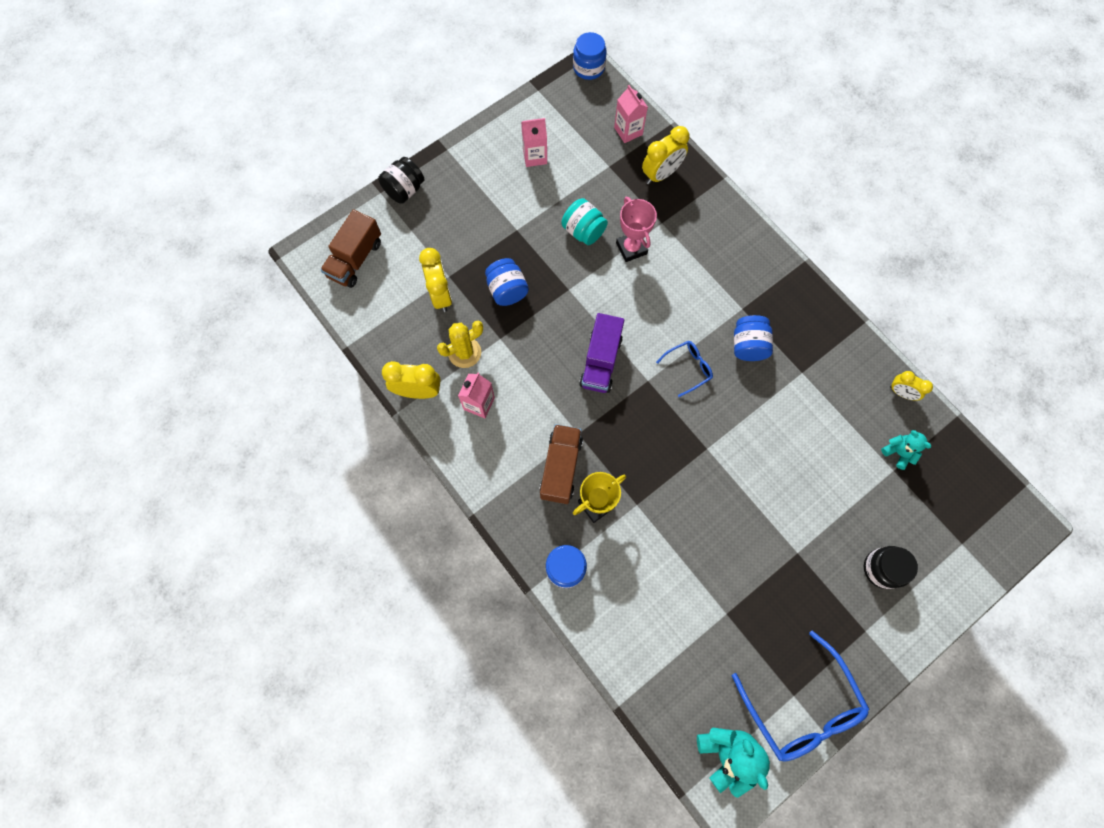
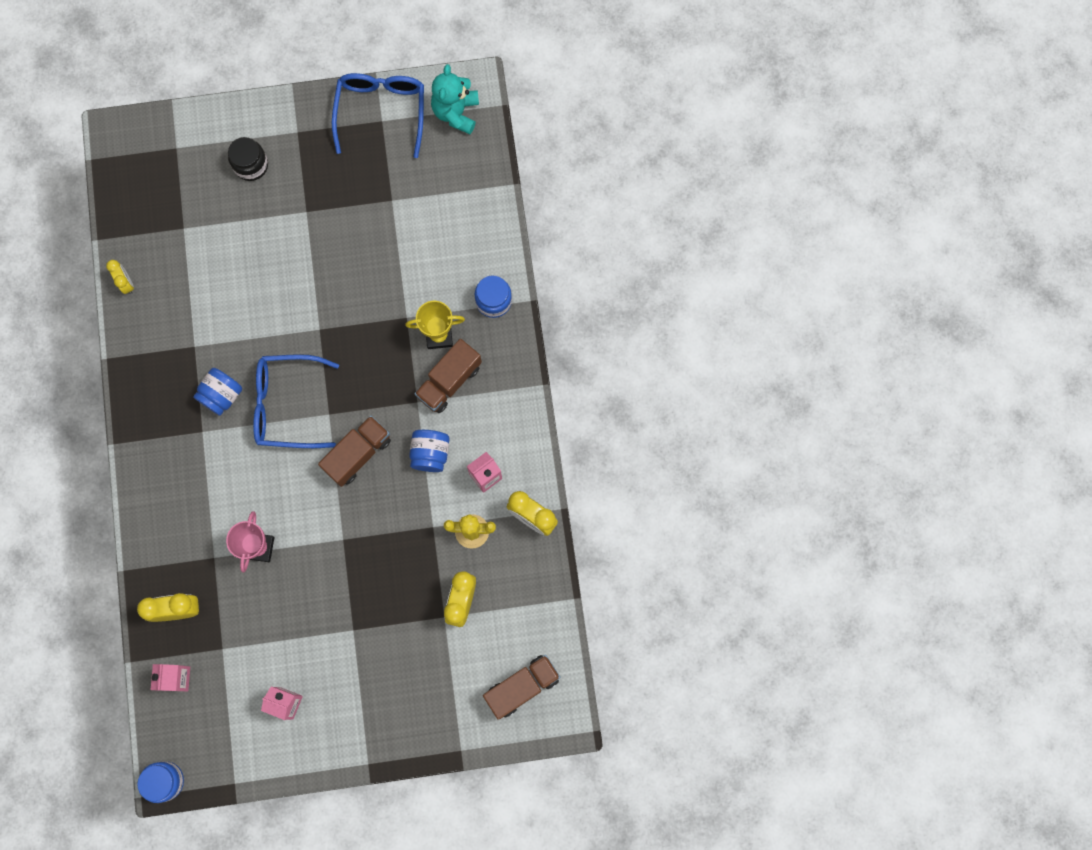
camera: 150 degrees left, 5 degrees up
black jar [378,157,424,204] -> none
blue jar [485,258,529,306] -> blue jar moved to [409,430,450,472]
turquoise jar [562,198,608,245] -> none
purple truck [579,313,624,393] -> brown truck [318,416,391,487]
blue glasses [656,341,713,397] -> blue glasses [253,354,339,448], size x1.98
turquoise teddy bear [881,430,931,470] -> none

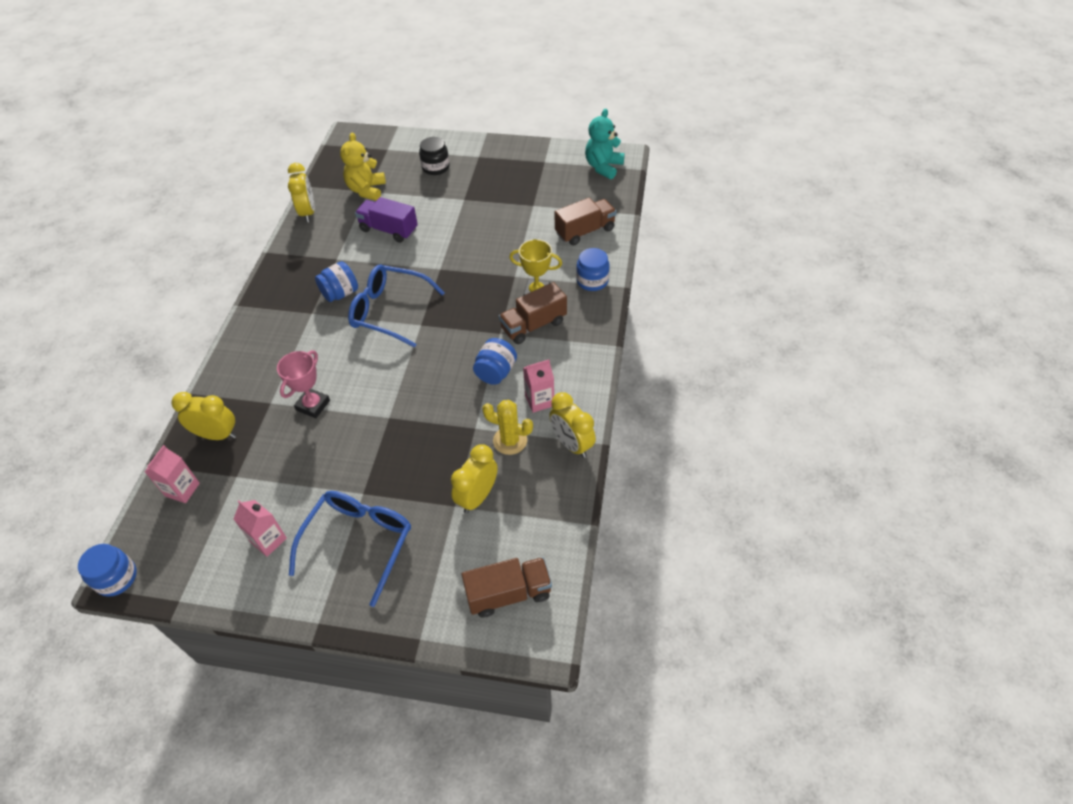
camera: 20 degrees right, 25 degrees down
yellow clock [106,260,134,294] -> yellow clock [288,163,315,222], size x1.61
brown truck [318,416,391,487] -> brown truck moved to [555,198,616,245]
blue glasses [332,73,424,158] -> blue glasses moved to [289,491,411,607]
none -> yellow teddy bear [340,133,386,201]
none -> purple truck [355,197,418,243]

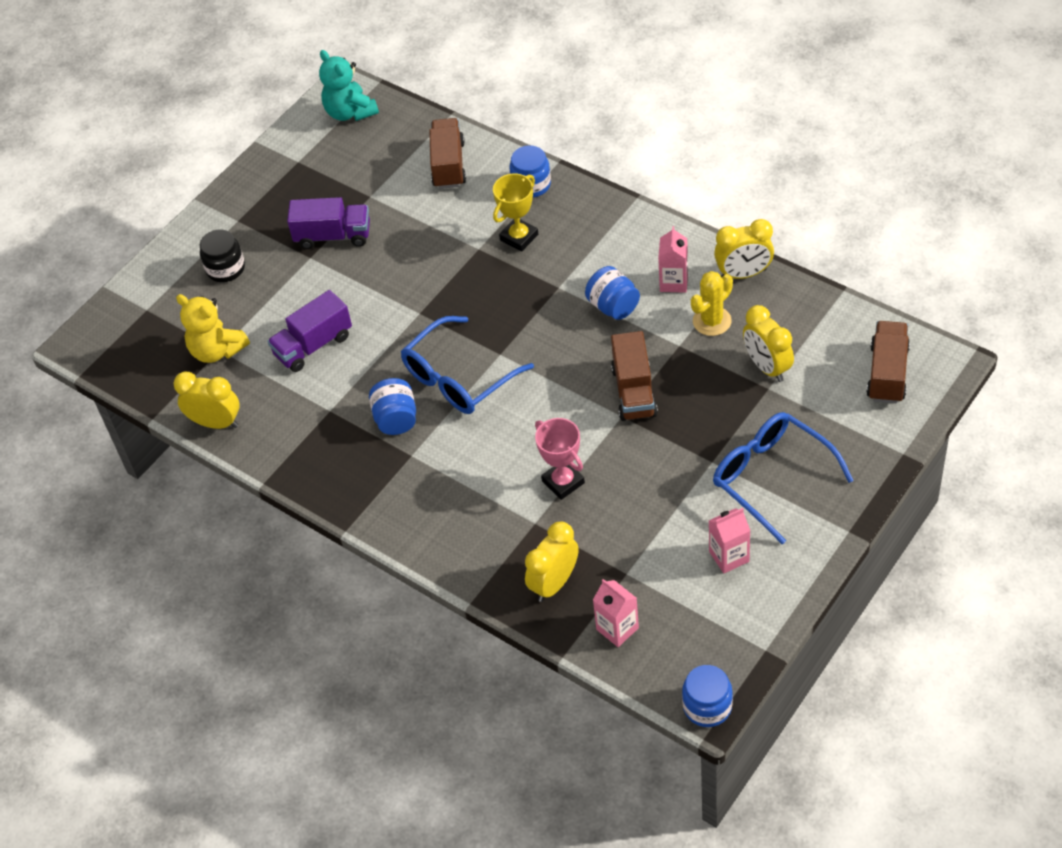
camera: 60 degrees left, 0 degrees up
brown truck [499,282,567,344] -> brown truck moved to [611,331,658,421]
none -> purple truck [287,197,370,249]

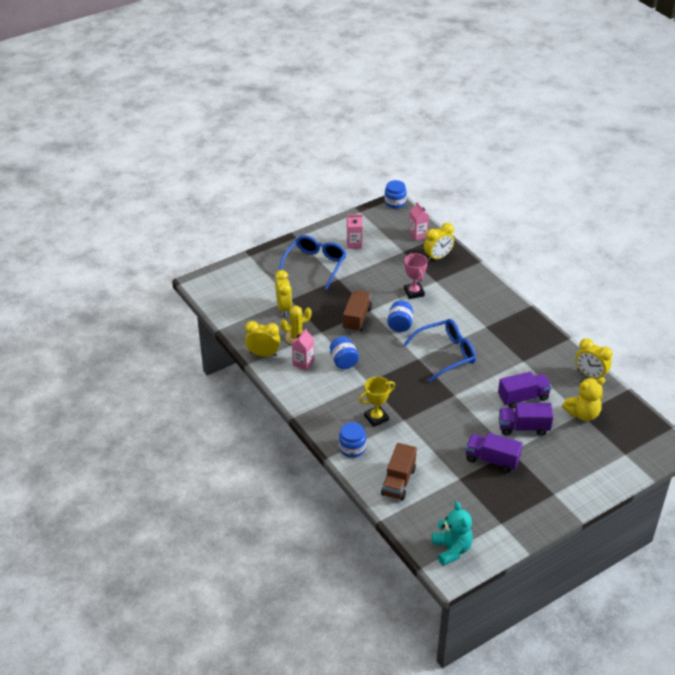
camera: 165 degrees left, 10 degrees down
yellow teddy bear [176,294,250,363] -> yellow teddy bear turned 105 degrees clockwise [562,377,605,421]
black jar [200,230,245,282] -> none
blue jar [369,378,416,435] -> blue jar moved to [387,300,413,332]
blue glasses [713,412,854,544] -> blue glasses turned 135 degrees counterclockwise [279,235,347,290]
brown truck [866,321,910,403] -> none
none -> purple truck [499,403,553,436]

